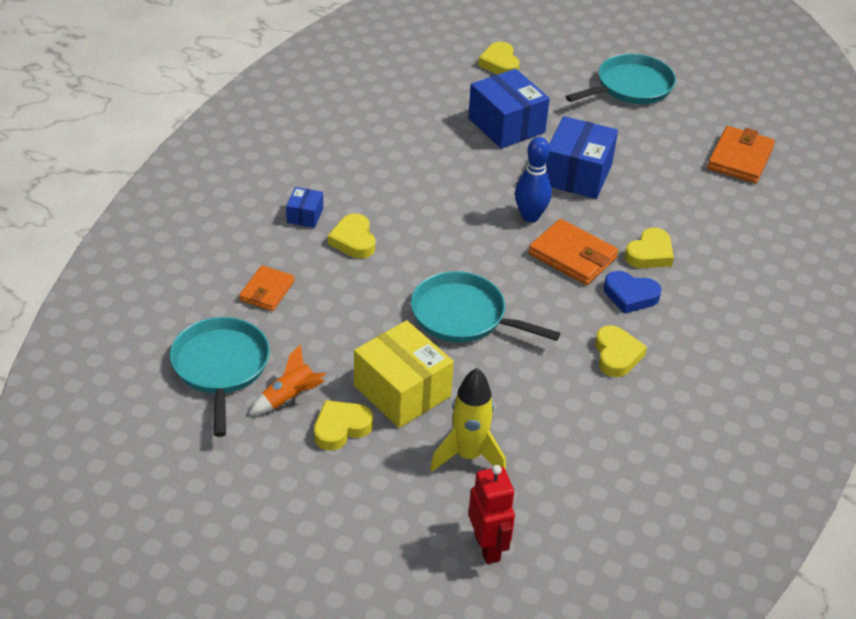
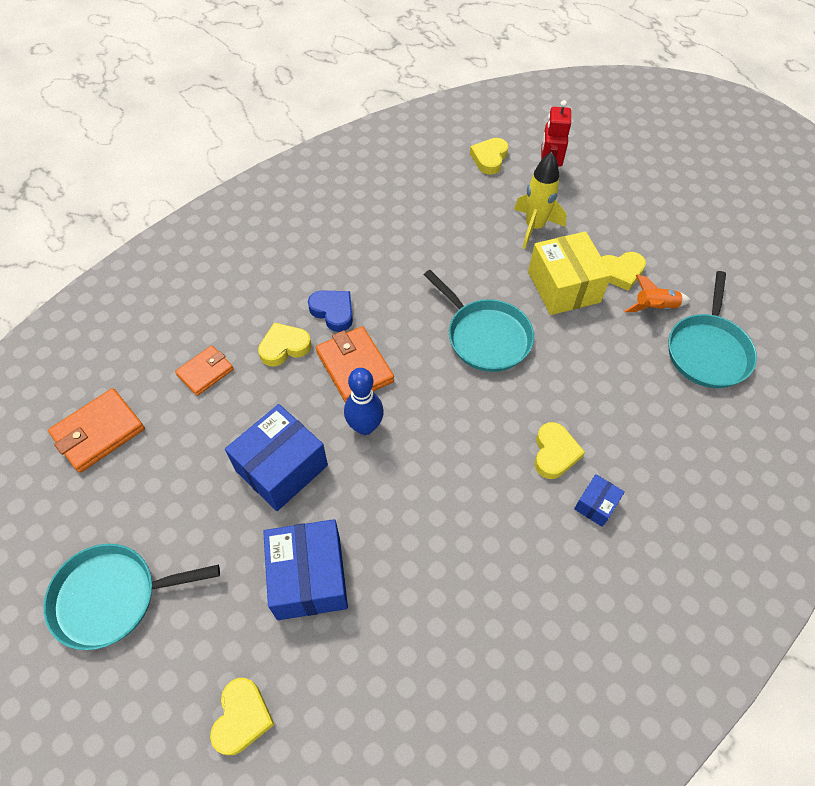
camera: 155 degrees left, 15 degrees up
orange wallet [239,265,295,311] -> orange wallet moved to [175,345,234,396]
yellow heart [595,325,647,377] -> yellow heart moved to [470,138,508,175]

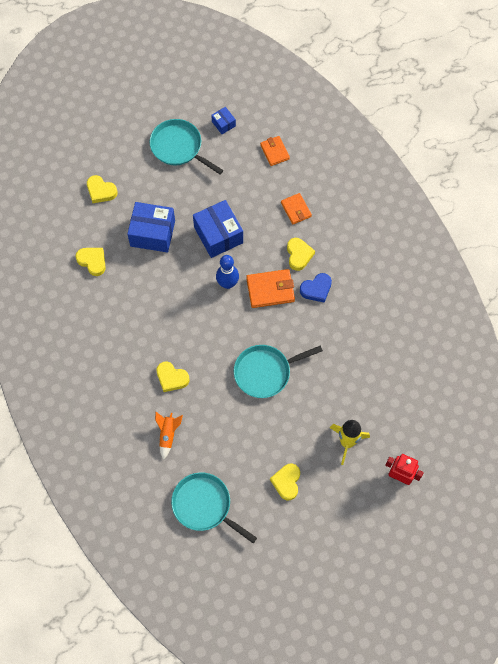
camera: 110 degrees right, 10 degrees up
turquoise pan [43,544,220,650] -> turquoise pan turned 60 degrees counterclockwise [150,119,223,174]
orange wallet [48,388,145,473] -> orange wallet [260,136,290,166], size x0.65
yellow heart [470,138,508,175] -> yellow heart moved to [75,248,106,276]
yellow box [528,231,611,315] -> none
blue box [574,474,625,527] -> blue box moved to [211,107,236,134]
orange rocket [624,275,691,312] -> orange rocket moved to [155,411,183,460]

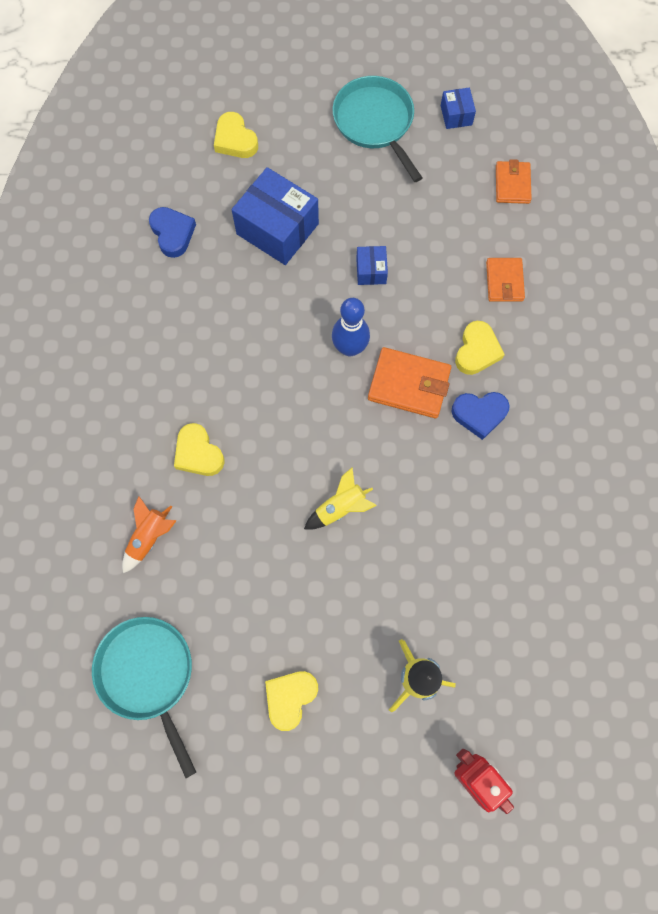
camera: 25 degrees right, 5 degrees up
yellow heart [75,248,106,276] -> blue heart [149,207,196,258]
blue box [193,200,243,258] -> blue box [356,246,388,285], size x0.49
turquoise pan [234,345,323,398] -> yellow rocket [304,467,377,530]

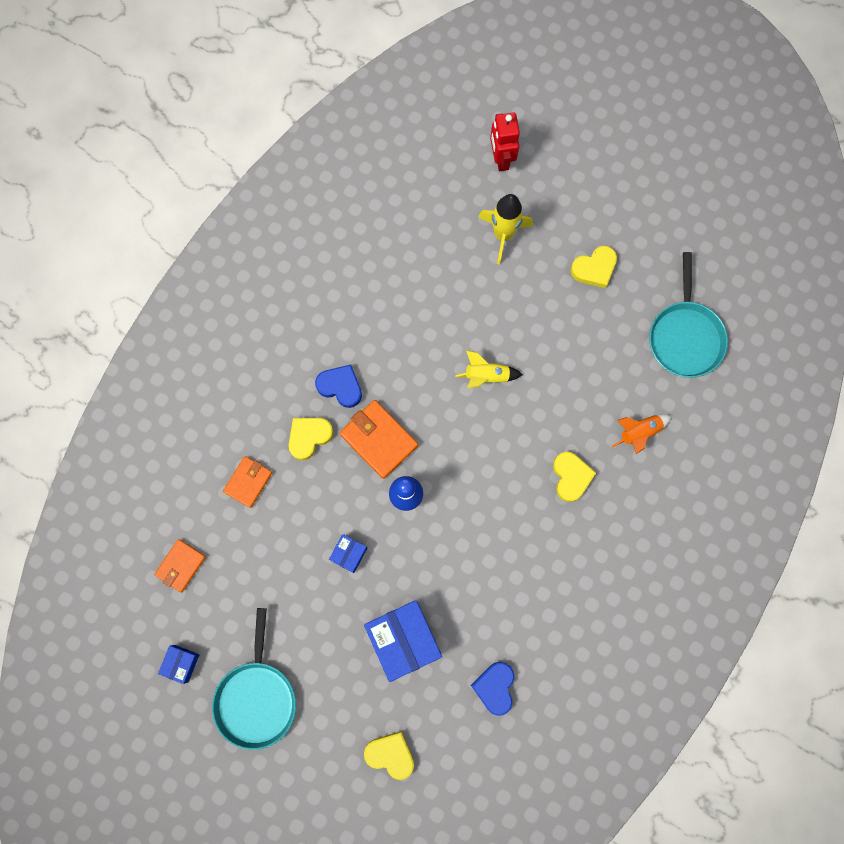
camera: 150 degrees left, 5 degrees up
yellow heart [214,112,258,158] -> yellow heart turned 60 degrees counterclockwise [364,731,414,780]

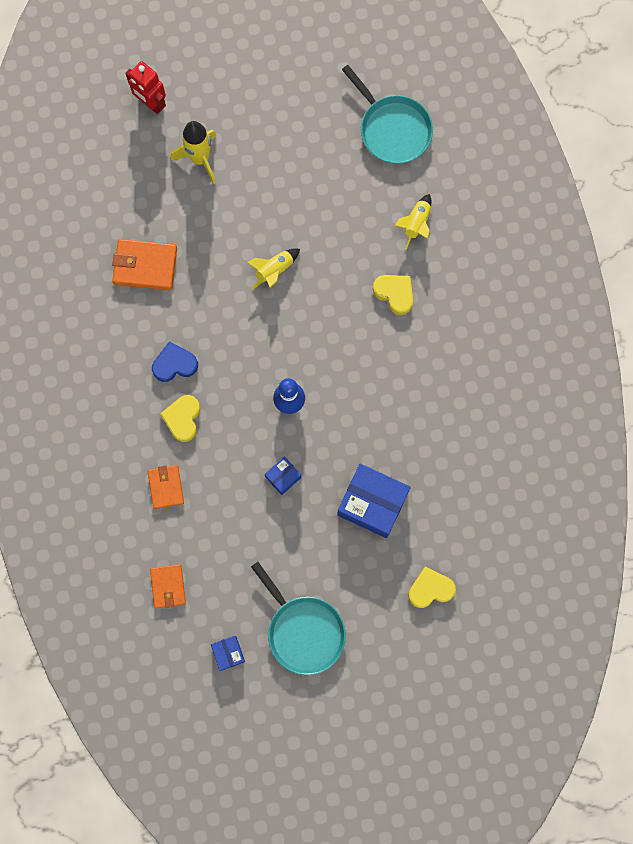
camera: 40 degrees left, 0 degrees up
blue box [329,534,367,573] -> blue box turned 60 degrees clockwise [265,457,301,495]
orange wallet [340,400,418,479] -> orange wallet moved to [112,239,177,290]
blue heart [471,662,514,716] -> none
yellow heart [571,246,617,288] -> none
orange rocket [612,414,672,454] -> yellow rocket [395,194,431,250]

